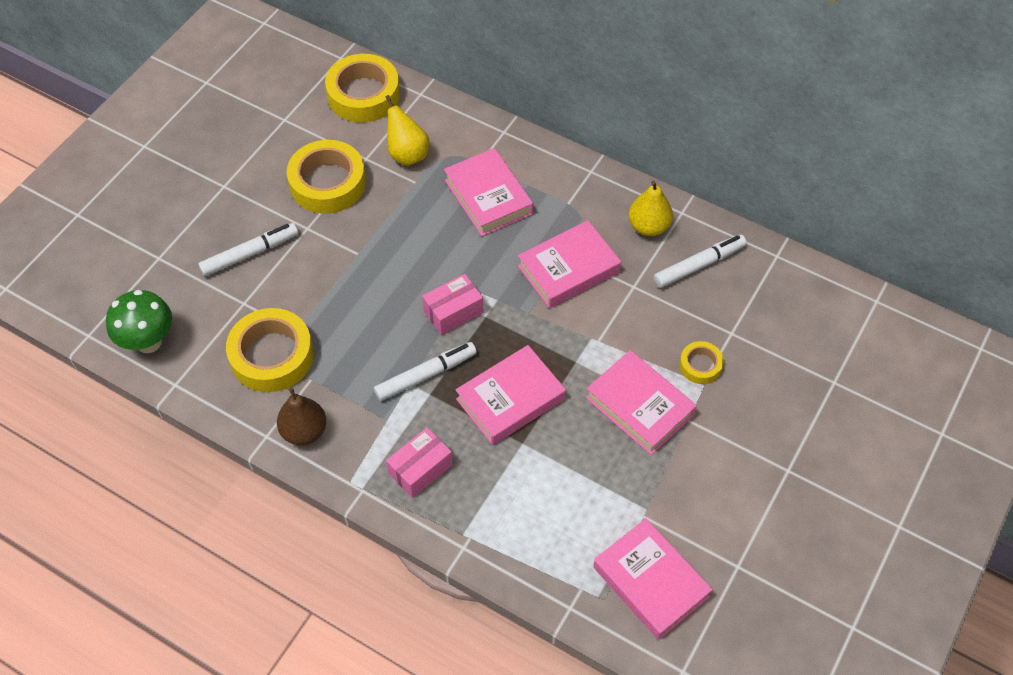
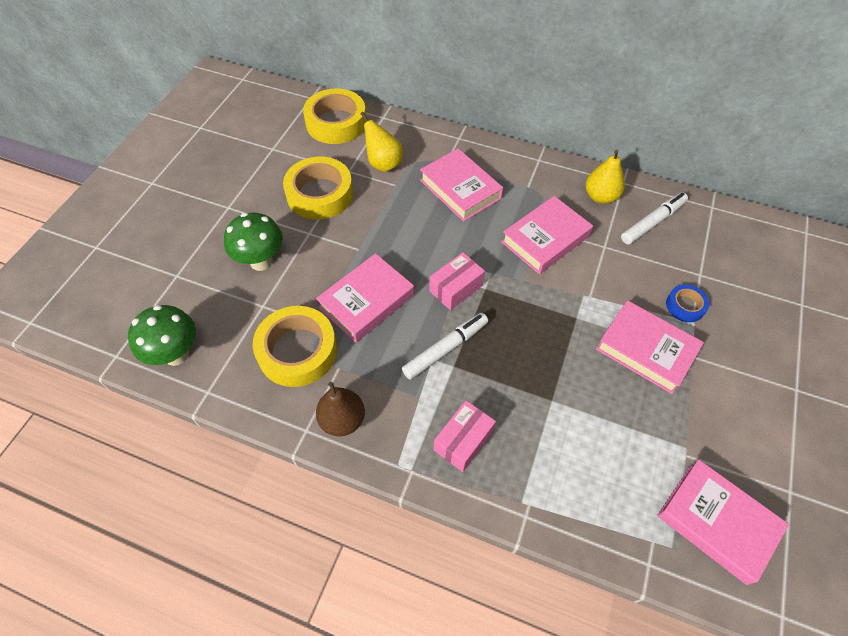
camera: 10 degrees left, 0 degrees up
white marker [198,223,298,276] -> green mushroom [224,213,283,271]
pink book [455,345,566,445] -> pink book moved to [316,253,414,343]
yellow tape [680,341,724,384] -> blue tape [666,284,709,322]

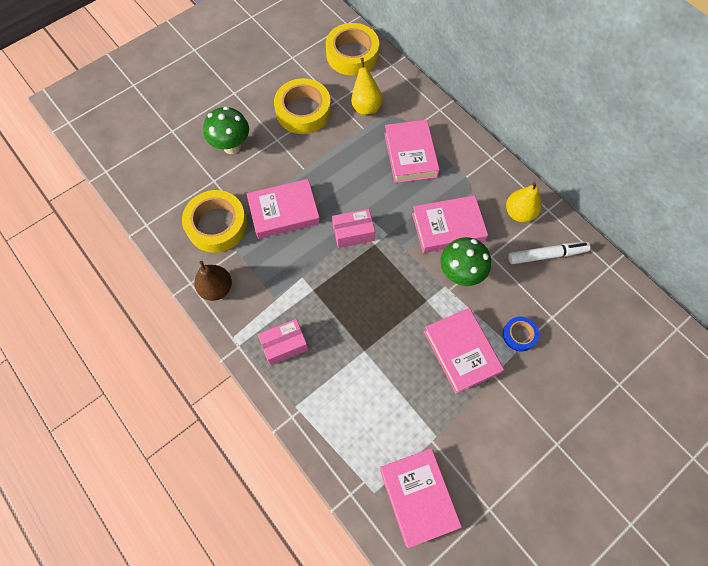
camera: 30 degrees right, 10 degrees up
green mushroom [128,305,196,366] -> green mushroom moved to [440,237,491,286]
white marker [402,313,488,380] -> none

